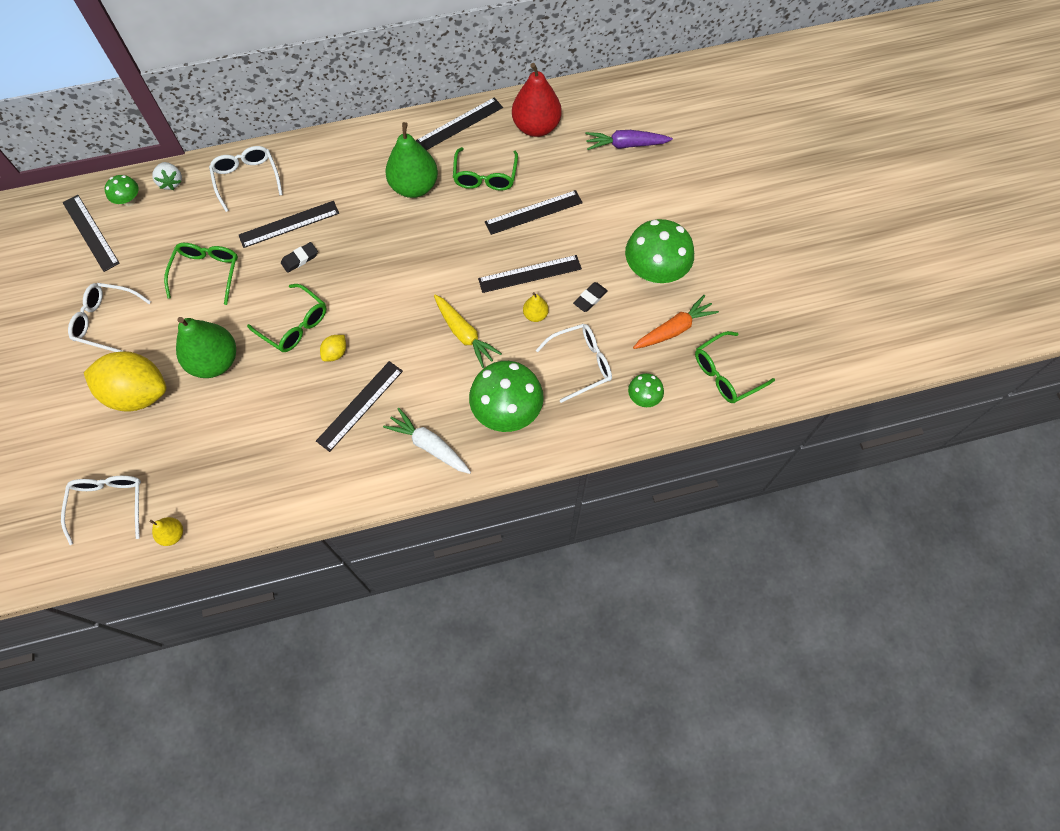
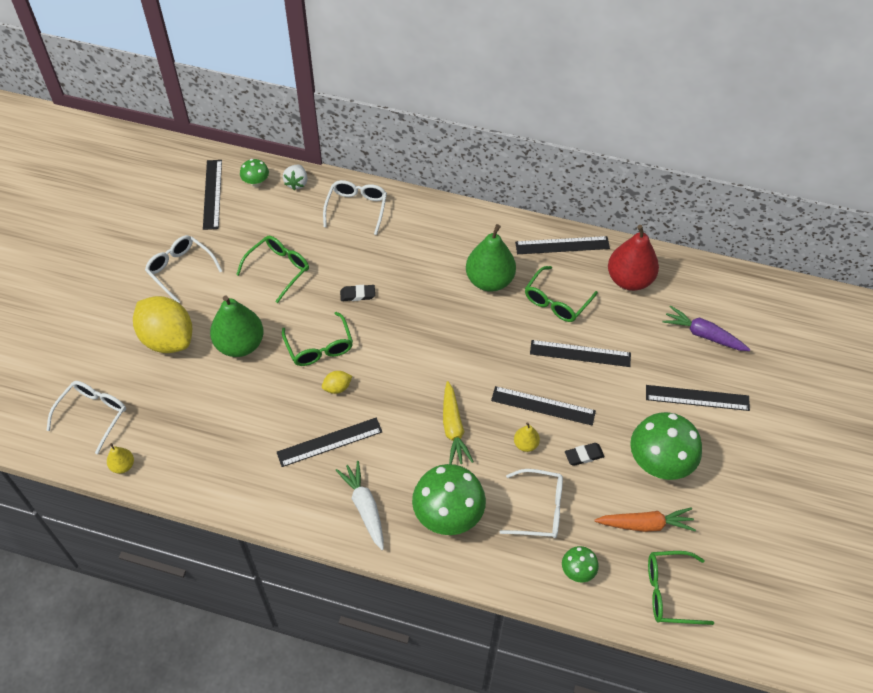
camera: 30 degrees right, 10 degrees down
black ruler [239,201,339,248] -> black ruler moved to [646,385,750,411]

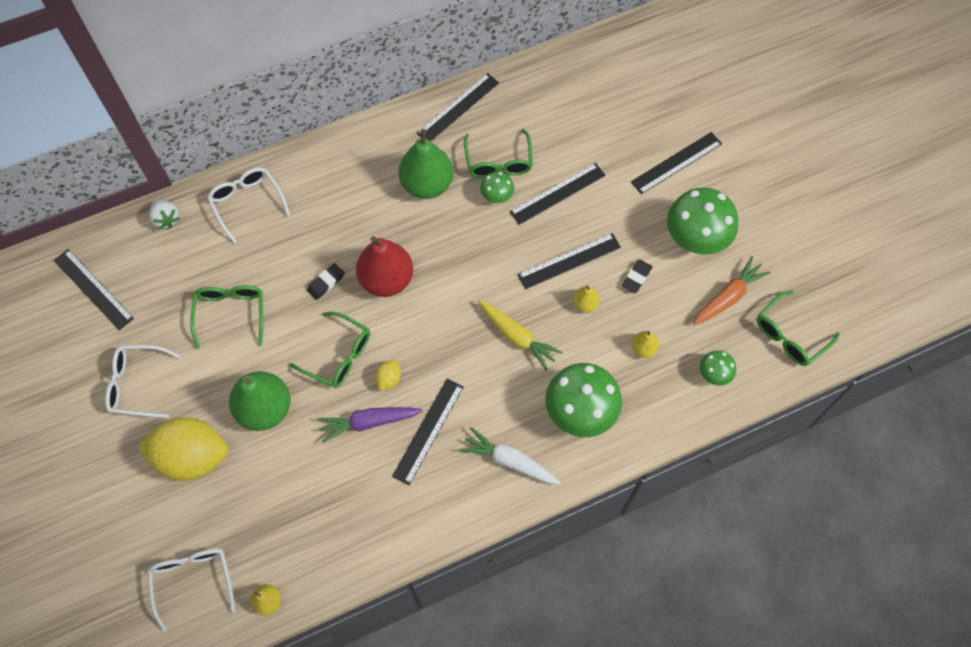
camera: 40 degrees left, 10 degrees up
green mushroom [240,159,269,187] -> green mushroom moved to [480,172,514,203]
white glasses [499,469,563,538] -> yellow pear [632,331,659,358]
red pear [608,225,659,291] -> red pear moved to [356,236,413,297]
purple carrot [662,306,750,351] -> purple carrot moved to [318,407,422,443]

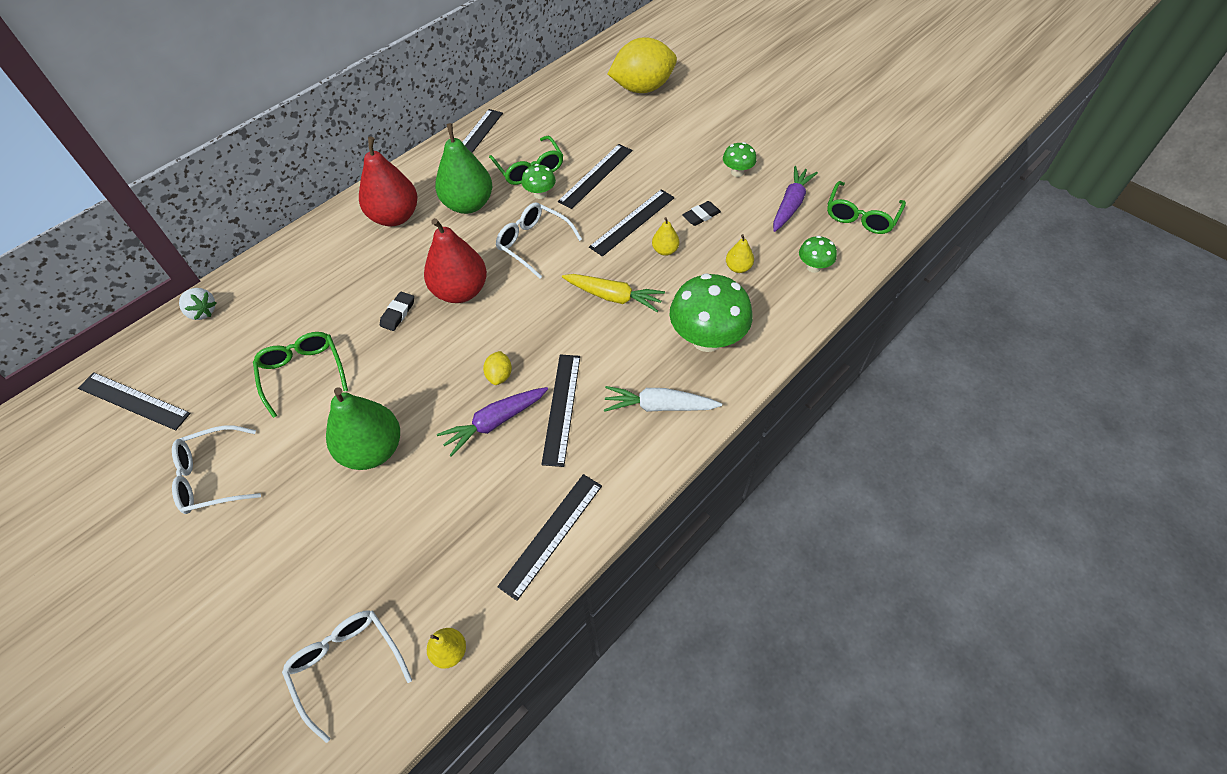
camera: 20 degrees left, 10 degrees down
yellow lemon [137,417,229,481] -> yellow lemon moved to [608,37,677,93]
white glasses [207,167,290,243] -> white glasses moved to [496,203,582,279]
green glasses [289,312,370,388] -> none
black eraser [622,259,653,293] -> black eraser turned 45 degrees clockwise [682,201,721,226]
black ruler [631,132,722,194] -> black ruler moved to [497,474,602,601]
green mushroom [667,187,738,255] -> green mushroom [723,142,757,177], size x0.49
orange carrot [693,256,770,325] -> purple carrot [773,166,818,232]
none -> red pear [359,136,418,226]

